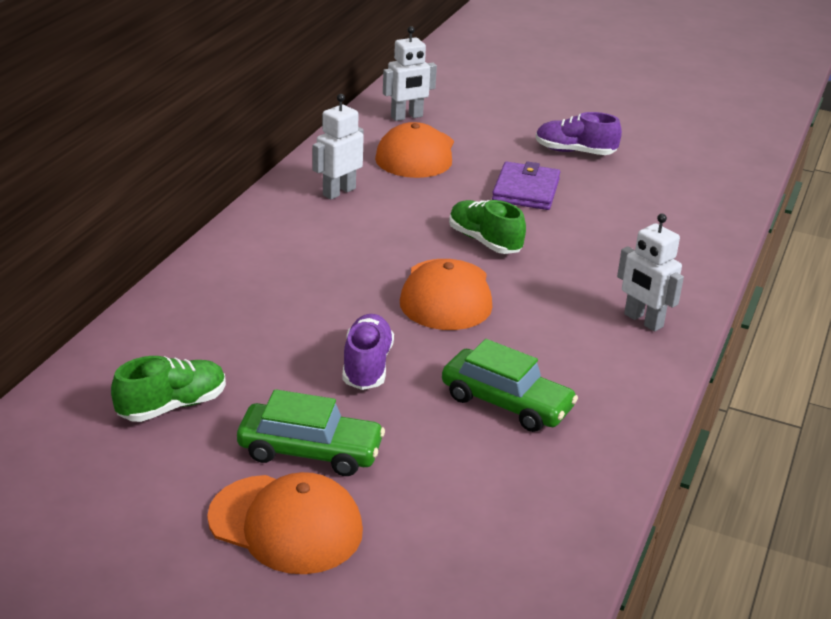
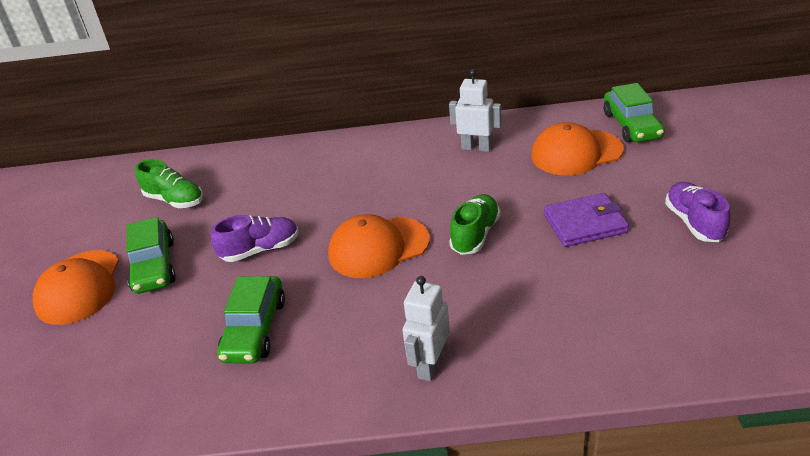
camera: 70 degrees right, 5 degrees up
white robot [383,26,437,121] -> green car [604,83,665,142]

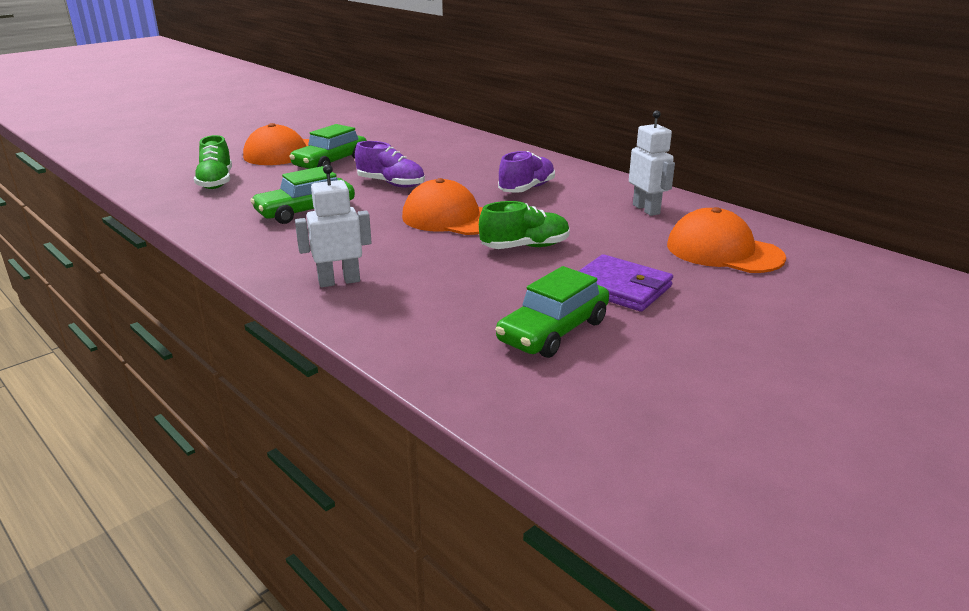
camera: 45 degrees right, 10 degrees down
green shoe [135,159,203,208] -> green shoe moved to [194,135,232,189]
green car [604,83,665,142] -> green car moved to [495,266,609,358]
purple shoe [665,182,731,242] -> purple shoe moved to [498,151,555,193]

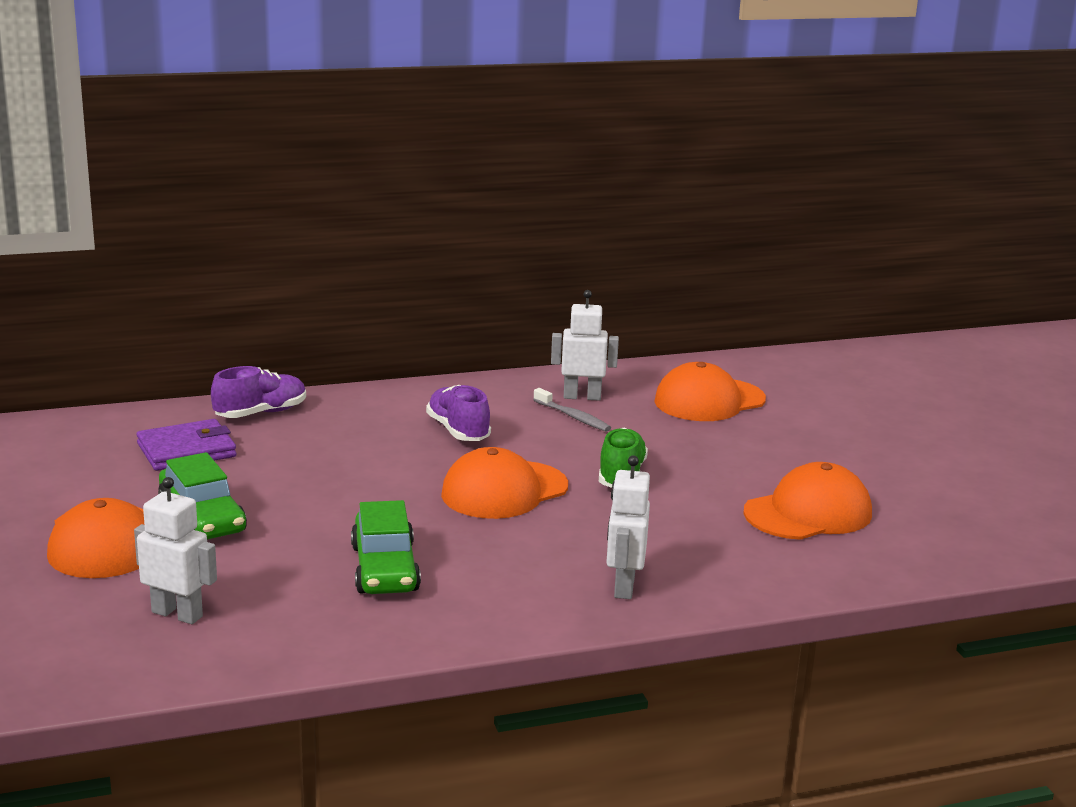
camera: 65 degrees left, 5 degrees down
green shoe [194,135,232,189] -> white robot [134,477,217,624]
purple shoe [355,141,425,188] -> purple shoe moved to [211,366,306,418]
green car [495,266,609,358] -> orange cap [743,462,872,540]
purple wallet [579,254,673,312] -> purple wallet moved to [136,419,236,471]
none -> grey toothbrush [533,388,611,432]

